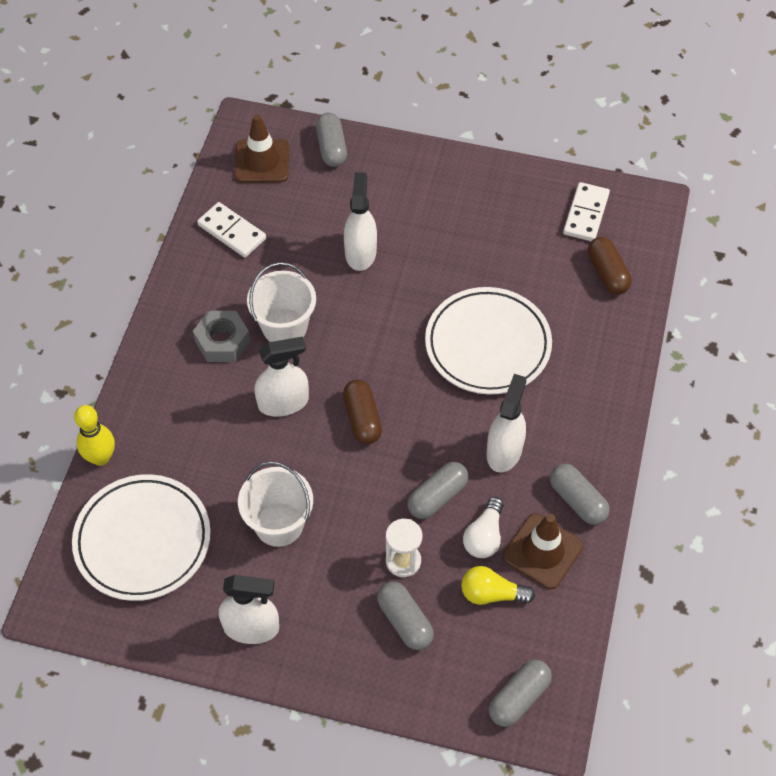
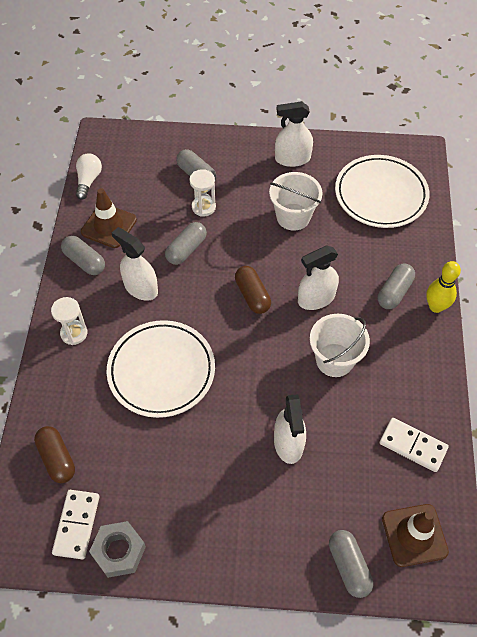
camera: 170 degrees right, 0 degrees up
yellow bowling pin [74,405,115,466] -> yellow bowling pin moved to [426,261,461,313]
grey nut [193,311,250,362] -> grey nut moved to [89,521,146,578]
yellow light bulb [461,566,535,605] -> none
white light bulb [463,497,504,558] -> white light bulb moved to [76,153,102,200]
white spray bottle [486,374,527,473] -> white spray bottle turned 120 degrees clockwise [112,227,158,301]
grey capsule [489,660,552,727] -> grey capsule moved to [378,264,415,309]
none -> white hourglass [51,297,87,345]

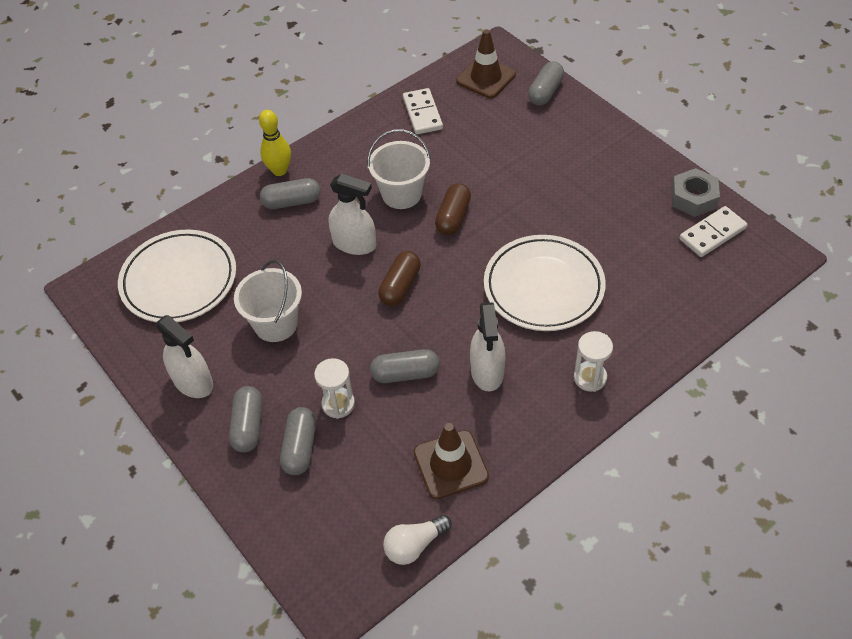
camera: 130 degrees left, 5 degrees down
brown capsule [34,426,75,483] -> brown capsule moved to [435,183,471,235]
grey capsule [61,236,105,275] -> grey capsule moved to [229,386,262,453]
white spray bottle [274,394,306,464] -> none

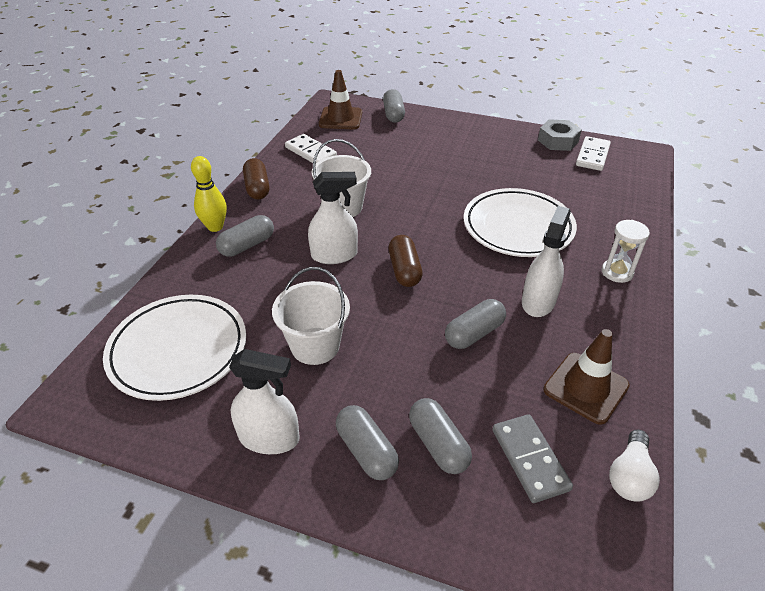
camera: 35 degrees left, 10 degrees down
white hourglass [314,358,355,419] -> none
brown capsule [435,183,471,235] -> brown capsule moved to [243,158,269,200]
white spray bottle [470,302,505,391] -> white spray bottle turned 120 degrees counterclockwise [522,206,571,317]
none -> grey domino [493,414,573,503]

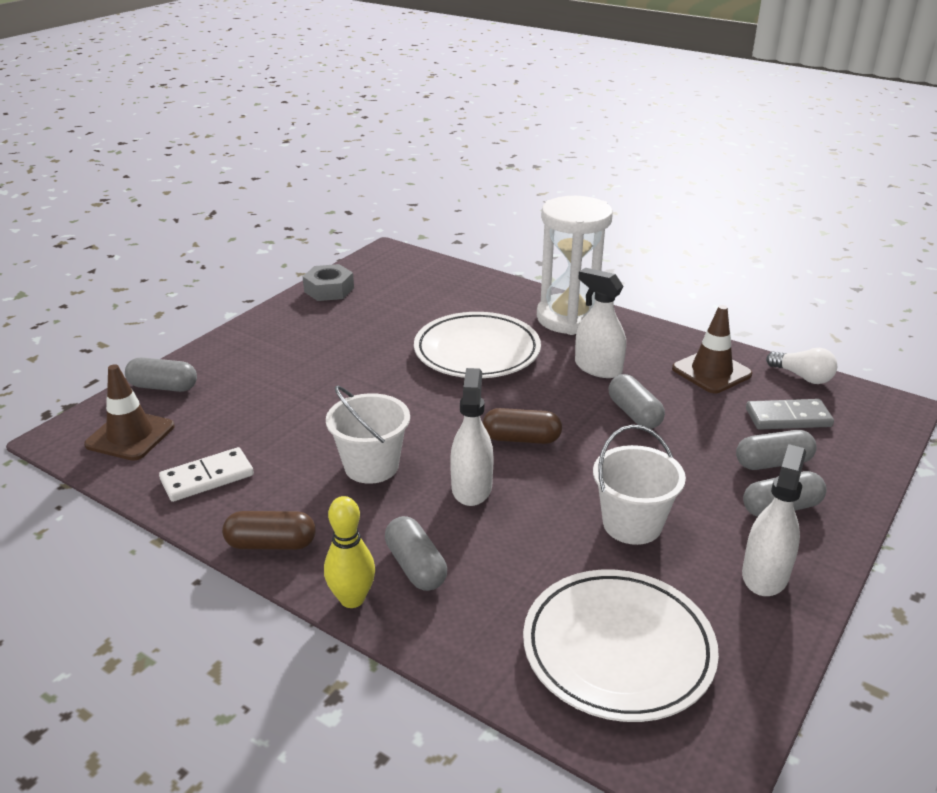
camera: 75 degrees left, 10 degrees down
white domino [576,136,611,171] -> none
white hourglass [602,220,650,283] -> white hourglass [537,196,613,335], size x2.16

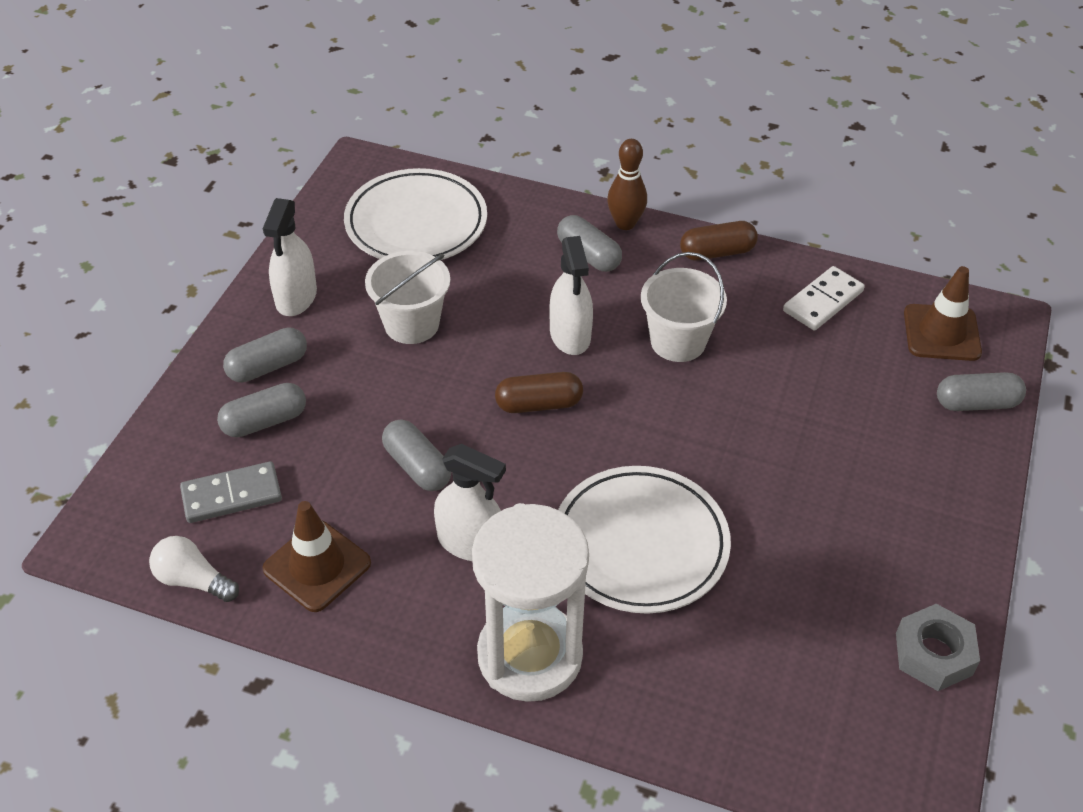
camera: 165 degrees right, 15 degrees up
yellow bowling pin [324,496,375,608] -> brown bowling pin [607,139,647,230]

